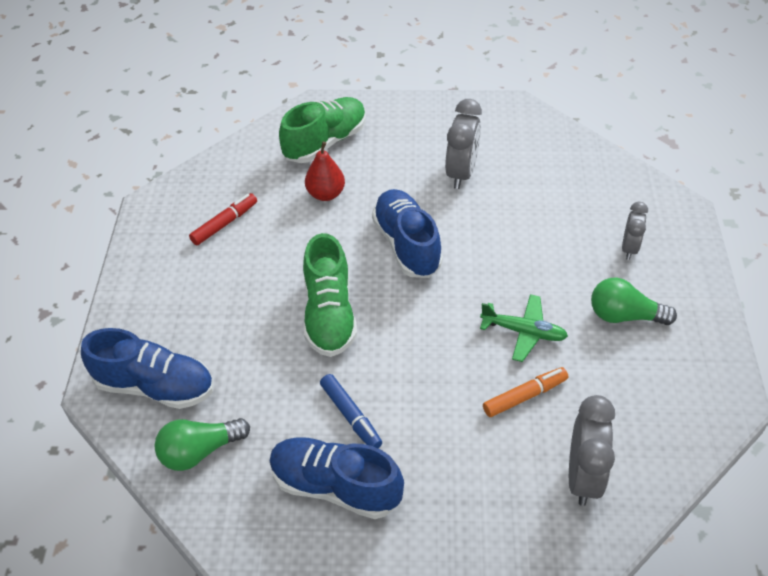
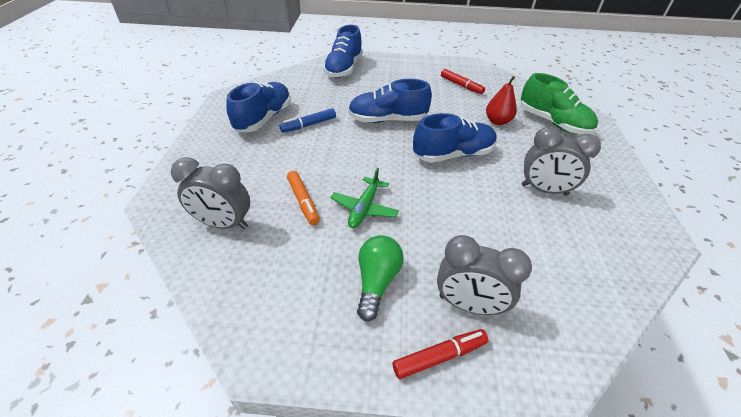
camera: 90 degrees right, 5 degrees down
green light bulb [155,418,250,471] -> none
green shoe [303,233,357,357] -> blue shoe [348,79,432,123]
grey clock [622,202,648,260] -> grey clock [437,235,532,315], size x1.62
none -> red marker [393,329,489,379]

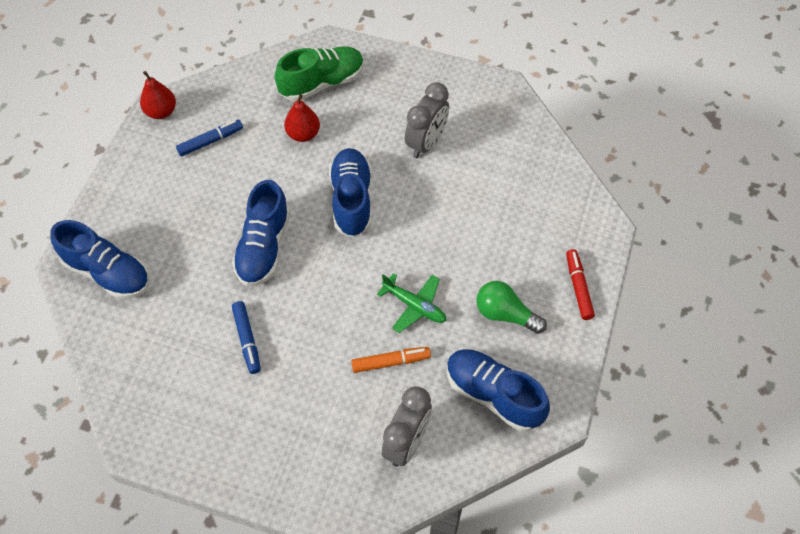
camera: 75 degrees left, 15 degrees up
blue shoe [226,82,291,132] -> blue shoe moved to [447,349,550,431]
grey clock [437,235,532,315] -> none
red marker [441,69,485,94] -> blue marker [176,120,243,156]
none -> red pear [140,71,176,119]

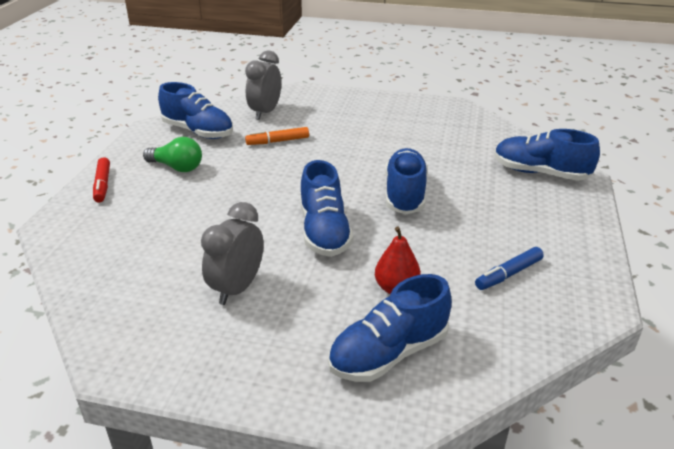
camera: 175 degrees right, 25 degrees down
red pear [140,71,176,119] -> none
blue marker [232,301,261,374] -> none
green shoe [275,46,364,101] -> blue shoe [328,274,452,382]
green plane [377,273,446,333] -> none

